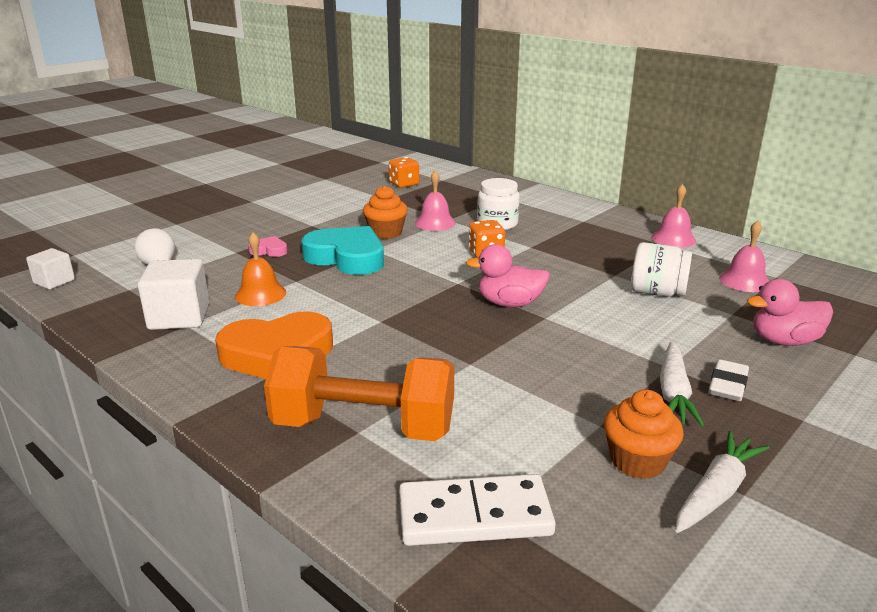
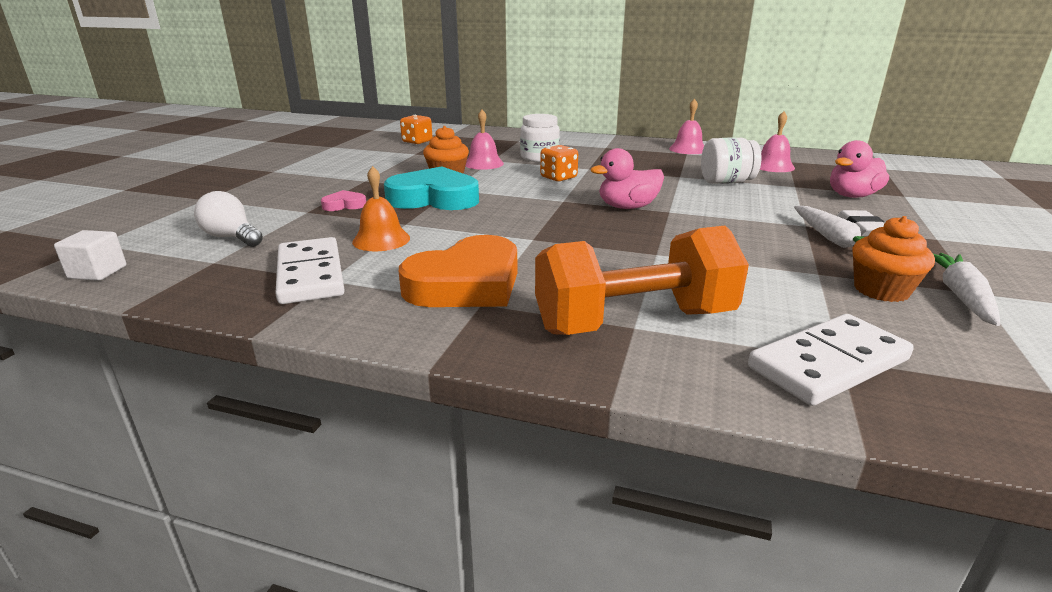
camera: 25 degrees left, 0 degrees up
white cube [138,259,209,330] -> white domino [275,237,345,304]

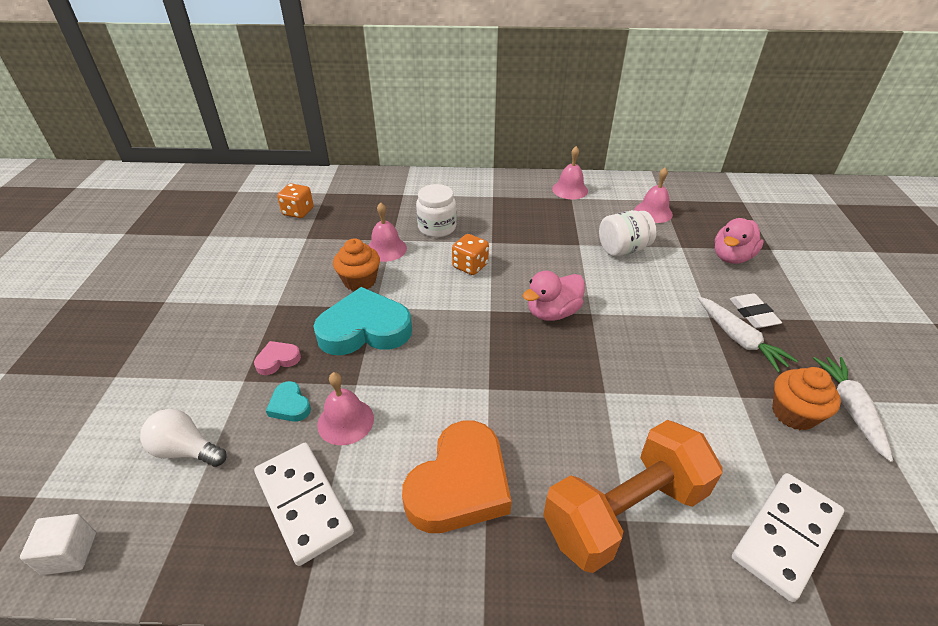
camera: 15 degrees left, 15 degrees up
orange bell [352,166,410,251] -> pink bell [317,372,374,445]
none -> turquoise heart [266,381,311,422]

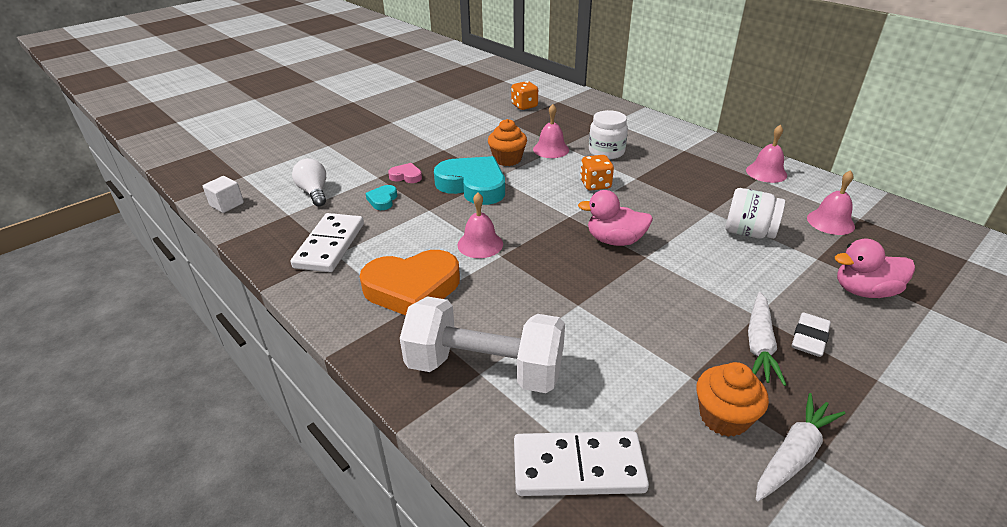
camera: 45 degrees right, 5 degrees down
pink bell [317,372,374,445] -> pink bell moved to [457,192,503,258]
orange dumbbell [543,420,723,573] -> white dumbbell [400,297,565,393]

